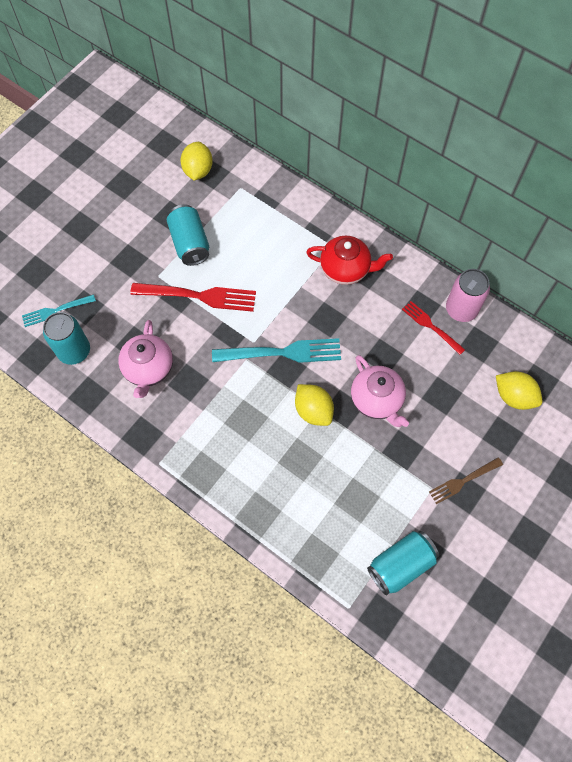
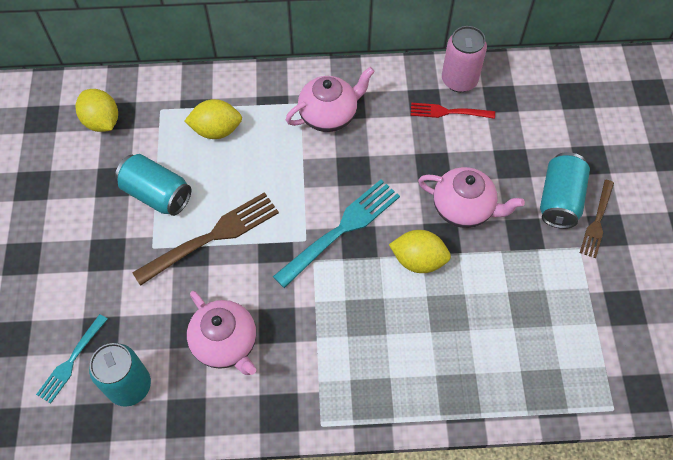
camera: 40 degrees left, 5 degrees down
red fork [130,283,256,312] -> brown fork [132,192,279,286]
red teapot [306,236,393,285] -> pink teapot [286,67,375,132]
turquoise can [367,531,439,595] -> turquoise can moved to [540,152,590,229]
yellow lemon [496,371,543,410] -> yellow lemon moved to [185,99,242,139]

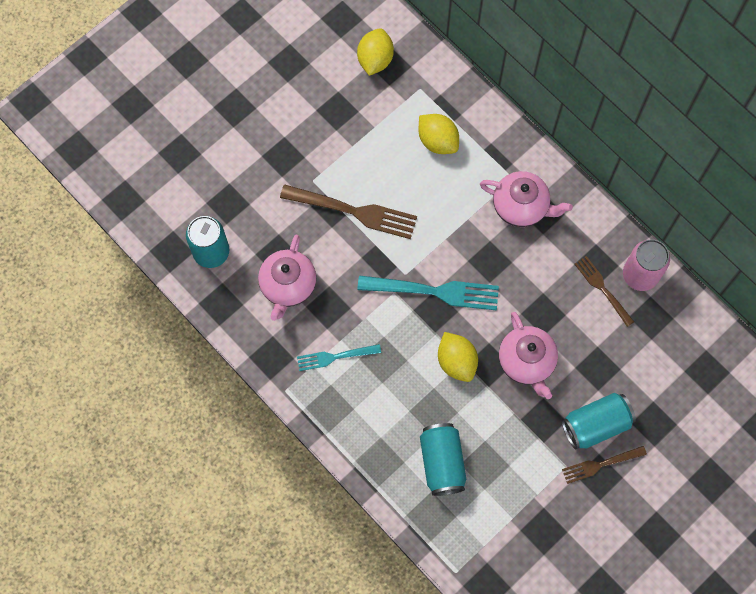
camera: 50 degrees right, 10 degrees up
turquoise fork [36,314,107,404] -> turquoise fork moved to [297,344,381,371]
turquoise can [115,154,191,216] -> turquoise can moved to [420,423,466,496]
red fork [411,103,495,119] -> brown fork [575,256,634,327]

